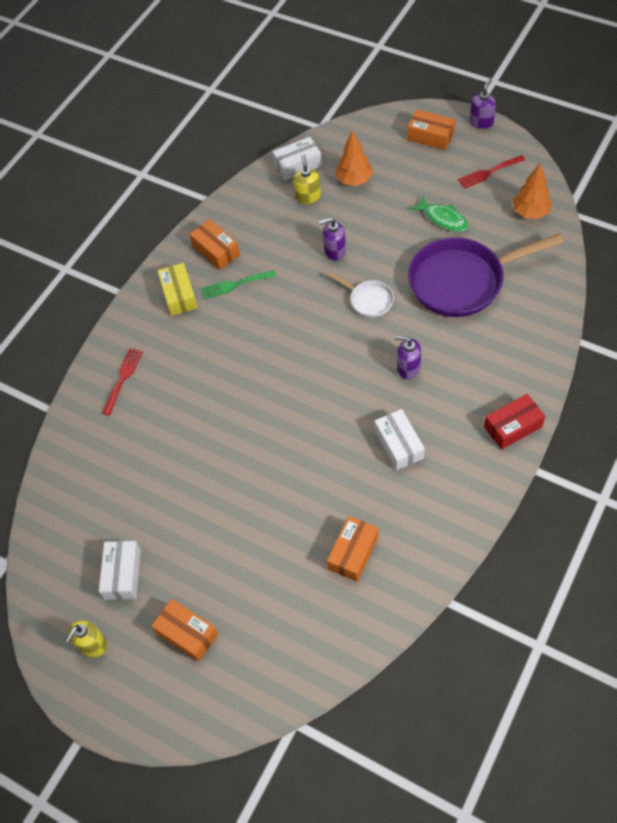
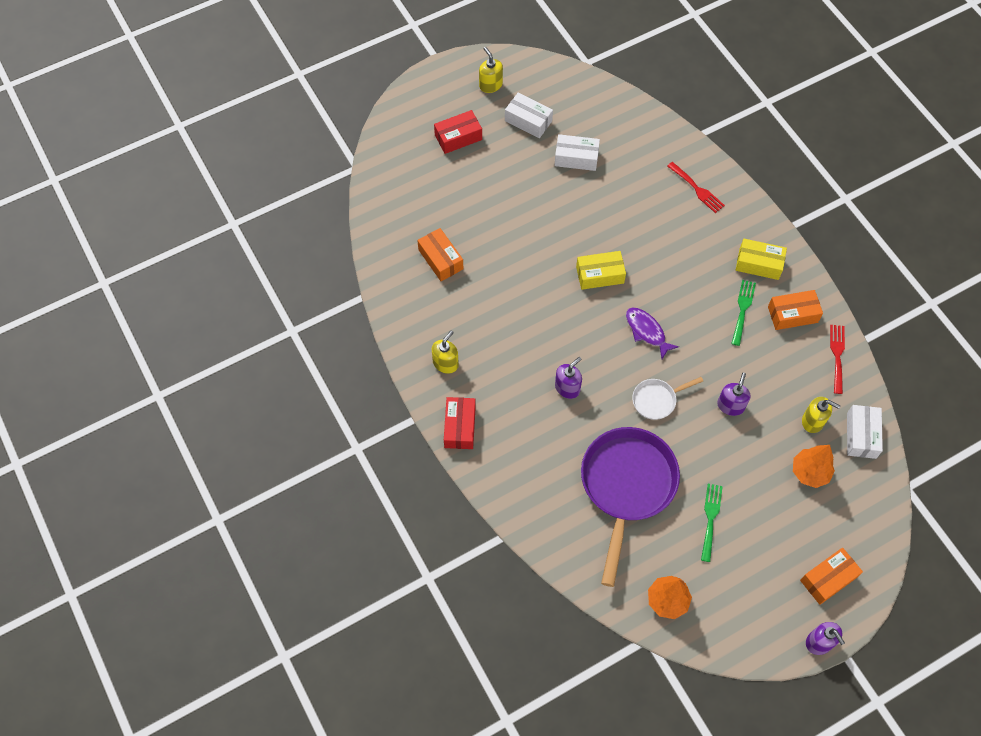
camera: 115 degrees right, 5 degrees up
orange box [152,599,218,662] -> red box [434,110,482,154]
white box [374,409,425,470] -> white box moved to [554,134,600,171]
green fish [410,196,468,232] -> green fork [701,484,723,562]
red fork [458,155,525,189] -> red fork moved to [830,325,845,394]
none -> yellow soap dispenser [432,330,459,374]
none -> yellow box [576,251,626,290]
none -> purple fish [626,307,679,359]

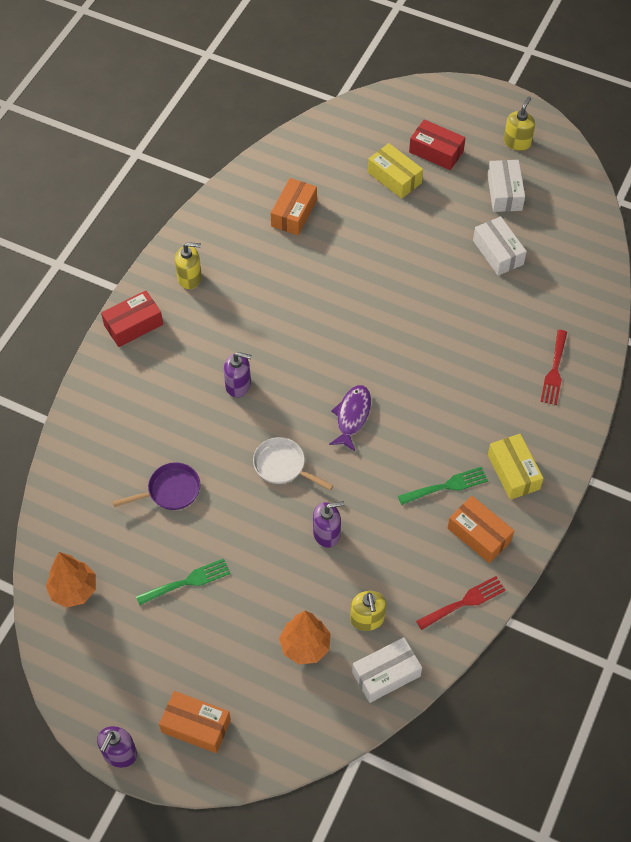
camera: 55 degrees right, 5 degrees down
yellow box [576,251,626,290] -> yellow box moved to [368,143,423,199]
purple pan [581,427,680,587] -> purple pan [113,462,200,510], size x0.46

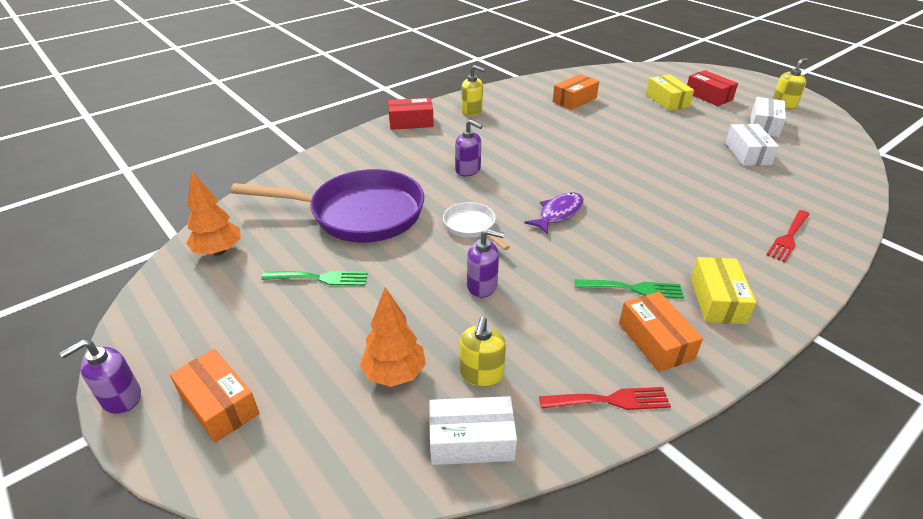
camera: 25 degrees right, 20 degrees down
purple pan [113,462,200,510] -> purple pan [231,169,424,243], size x2.16

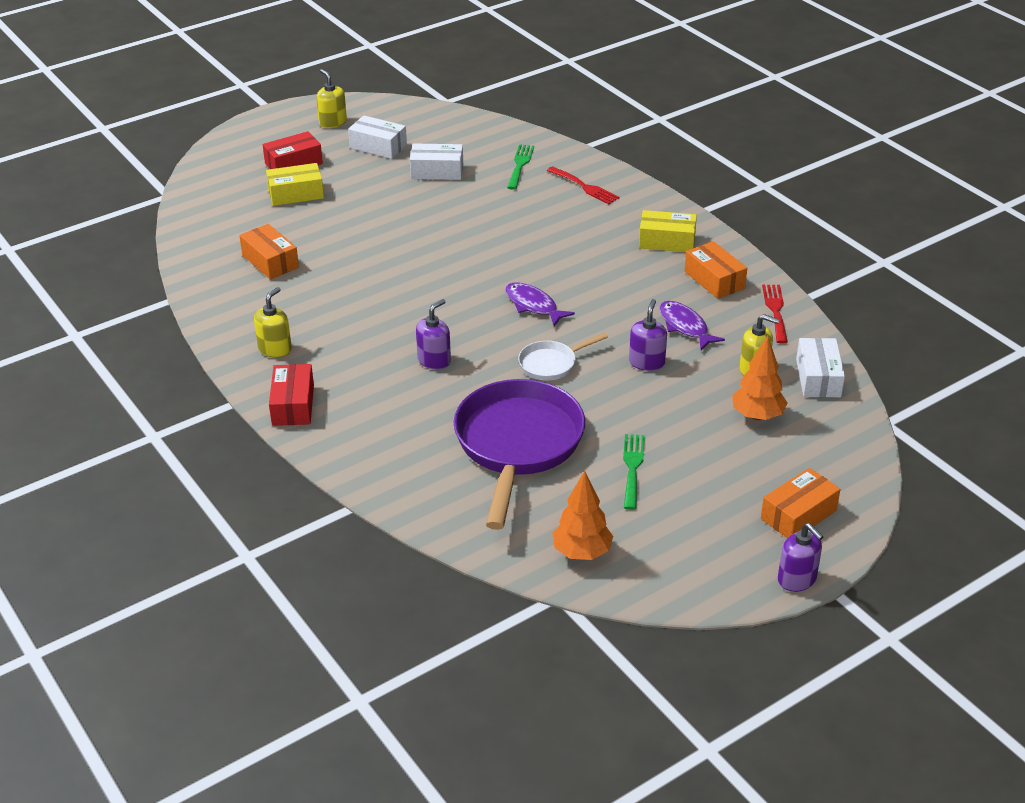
camera: 85 degrees left, 0 degrees up
green fork [574,279,684,299] -> green fork moved to [507,144,534,190]
orange box [619,292,703,372] -> orange box turned 75 degrees clockwise [685,241,747,299]
none -> purple fish [659,301,725,350]

